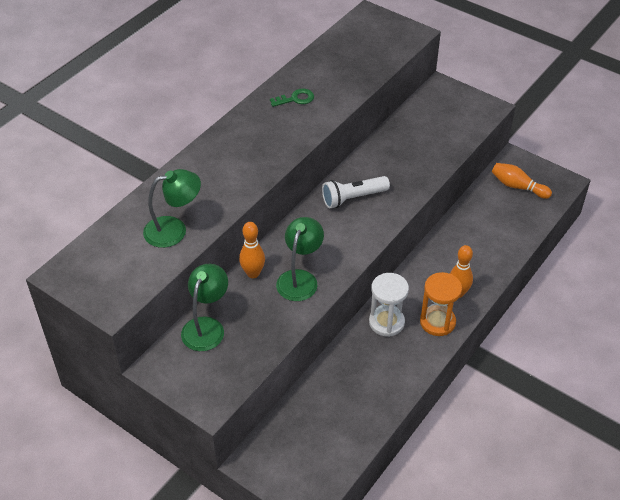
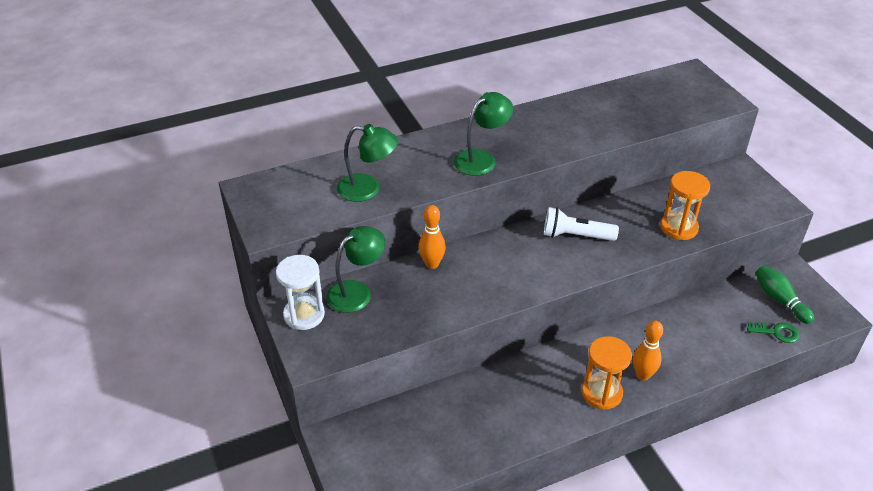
camera: 30 degrees right, 5 degrees down
green key [270,89,314,107] -> green key moved to [747,322,800,343]
green lamp [276,217,324,301] -> green lamp moved to [454,92,513,176]
white hourglass [369,273,409,337] -> white hourglass moved to [276,255,325,330]
orange bowling pin [492,163,552,199] -> green bowling pin [756,265,814,324]
none -> orange hourglass [661,171,710,240]

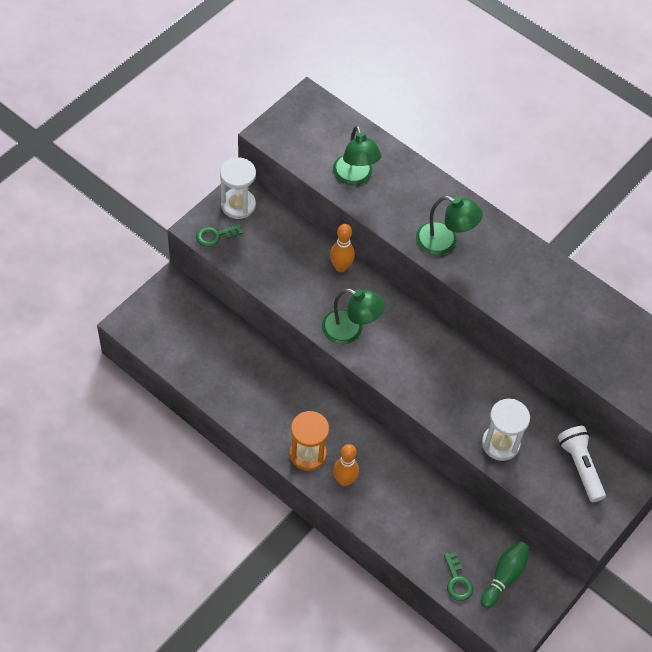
camera: 60 degrees right, 15 degrees up
green lamp [327,226,385,313] -> green lamp moved to [322,288,385,344]
white flashlight [544,207,619,241] -> white flashlight moved to [558,426,606,502]
orange hourglass [661,171,710,240] -> white hourglass [482,399,530,461]
none -> green key [196,224,243,247]

